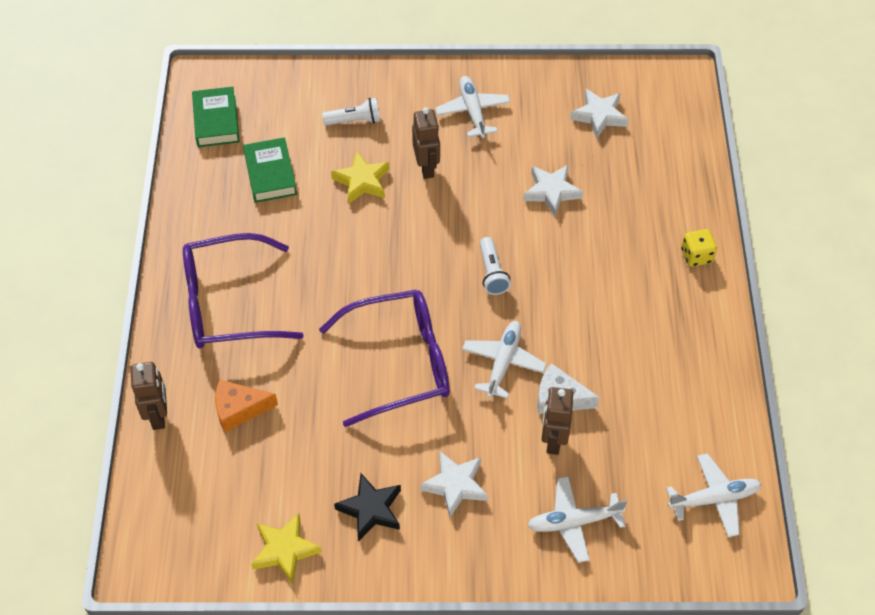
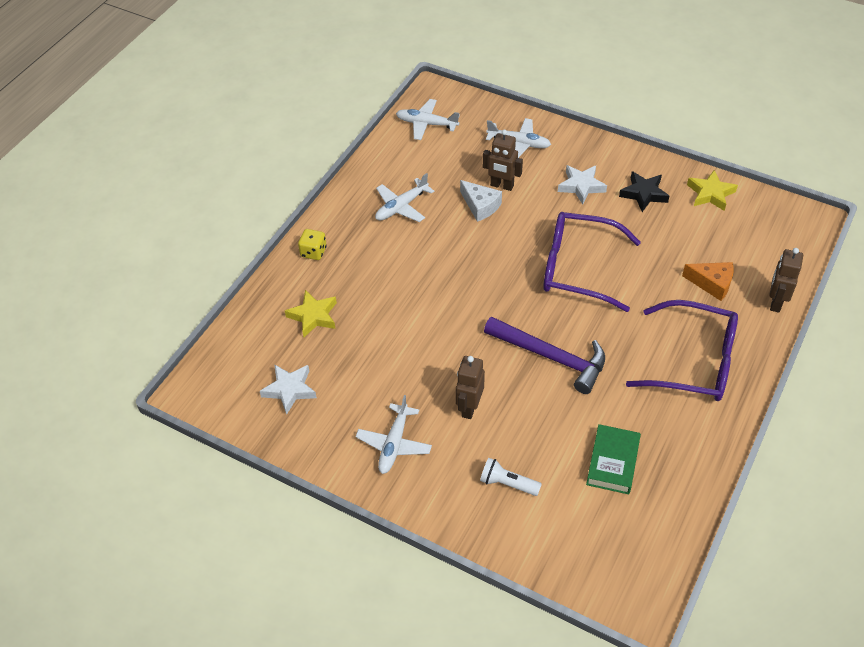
camera: 150 degrees left, 5 degrees down
green book [192,87,240,147] -> none
yellow star [331,151,390,204] -> yellow star moved to [285,290,337,337]
white plane [462,321,547,398] -> white plane moved to [375,173,434,222]
white flashlight [479,237,511,295] -> none
white star [523,165,583,217] -> none
brown robot [542,387,574,455] -> brown robot turned 75 degrees clockwise [483,130,523,191]
none -> purple hammer [484,317,605,394]

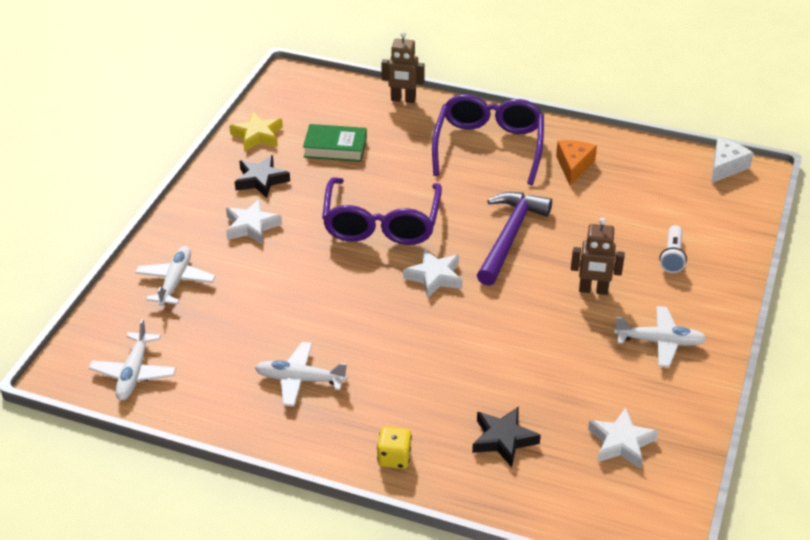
camera: 100 degrees left, 10 degrees down
yellow star [285,290,337,337] -> black star [472,407,541,467]
white plane [375,173,434,222] -> white plane turned 150 degrees clockwise [255,342,348,407]
white cheese [460,180,502,222] -> white cheese moved to [711,139,754,183]
brown robot [483,130,523,191] -> none
green book [586,424,641,495] -> green book moved to [303,124,367,162]
orange cheese [682,262,734,301] -> orange cheese moved to [556,140,597,185]
none -> white star [403,249,463,298]

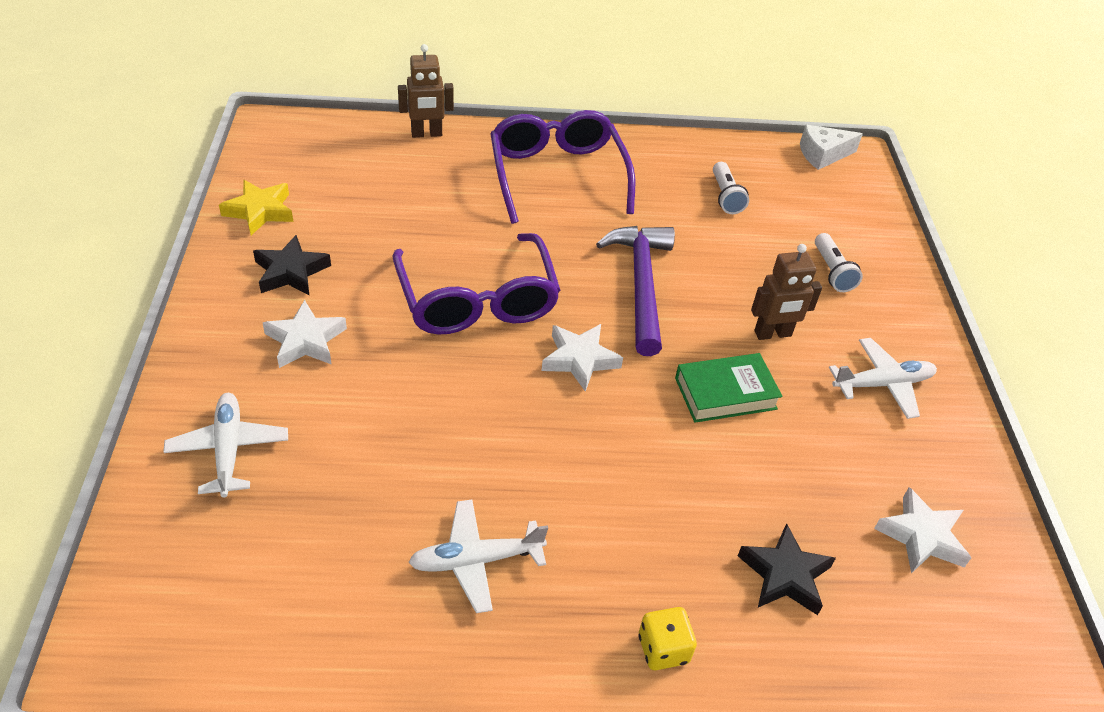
camera: 25 degrees left, 5 degrees up
white plane [89,319,176,401] -> none
green book [303,124,367,162] -> green book moved to [675,353,782,423]
orange cheese [556,140,597,185] -> none
white cheese [711,139,754,183] -> white cheese turned 120 degrees counterclockwise [800,125,863,170]
none -> white flashlight [713,162,749,214]

